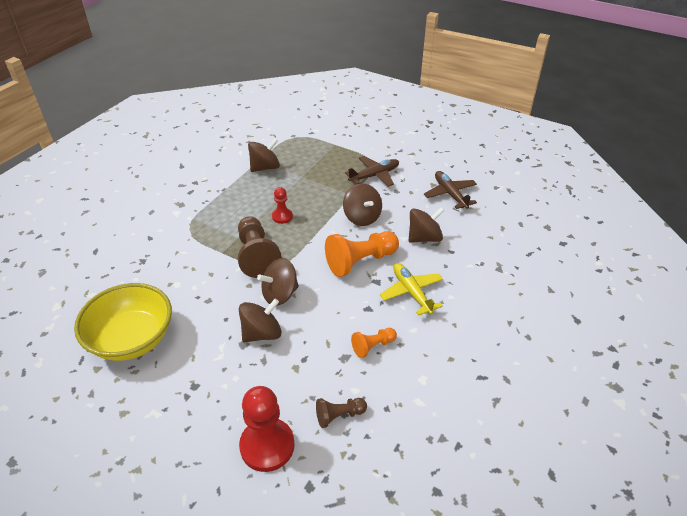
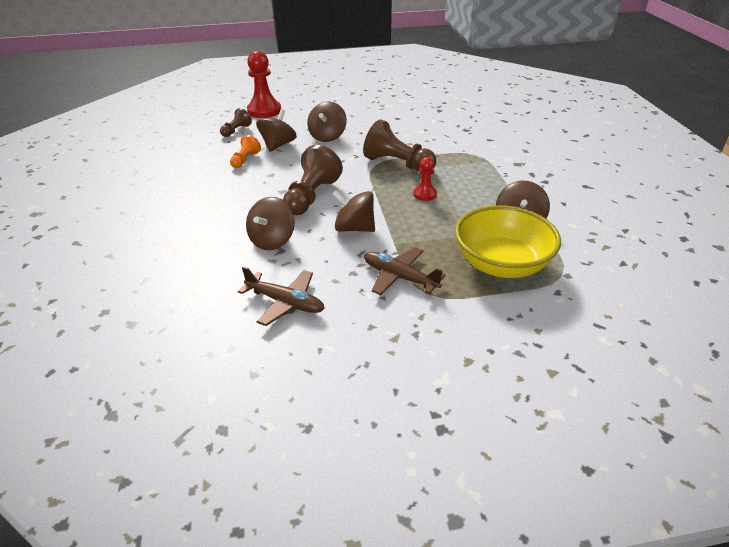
camera: 140 degrees right, 5 degrees down
yellow bowl [74,283,172,361] -> yellow bowl moved to [455,205,561,278]
brown spinning top [257,258,299,306] -> brown spinning top moved to [256,109,297,152]
orange pawn [325,231,399,277] -> brown pawn [283,145,343,215]
brown plane [345,156,399,187] -> brown plane turned 105 degrees clockwise [364,247,446,295]
yellow plane [380,263,443,316] -> none

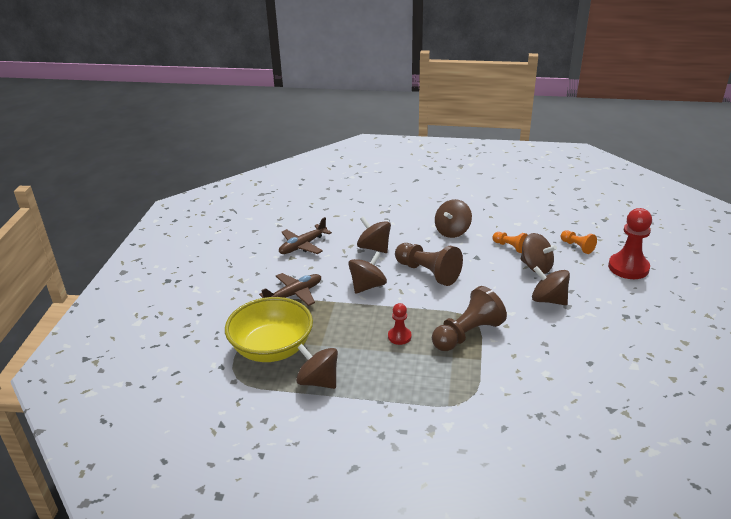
camera: 110 degrees right, 5 degrees down
brown pawn [220,108,252,137] -> orange pawn [561,230,597,254]
none -> brown spinning top [435,199,472,238]

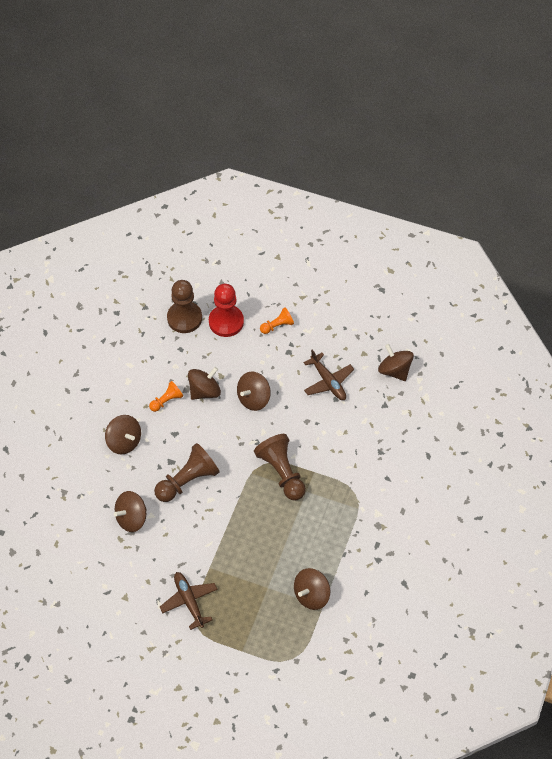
camera: 80 degrees left, 25 degrees up
yellow bowl [225,297,313,362] -> none
brown plane [279,217,332,254] -> brown plane moved to [304,349,354,400]
brown spinning top [348,252,387,294] -> brown spinning top moved to [378,344,414,381]
red pawn [388,303,412,345] -> none
orange pawn [561,230,597,254] -> orange pawn moved to [260,307,294,334]
none -> brown pawn [167,280,202,333]

